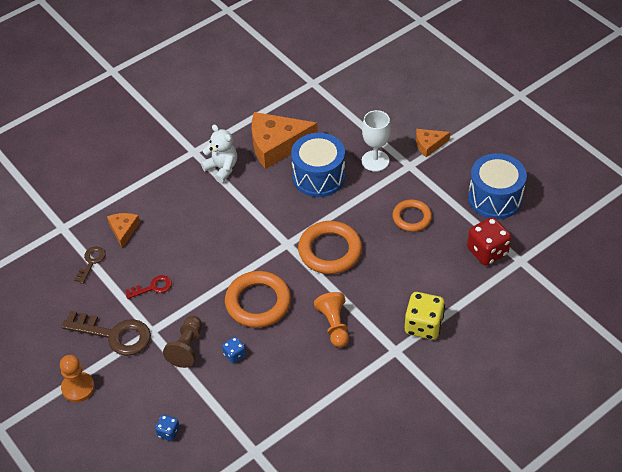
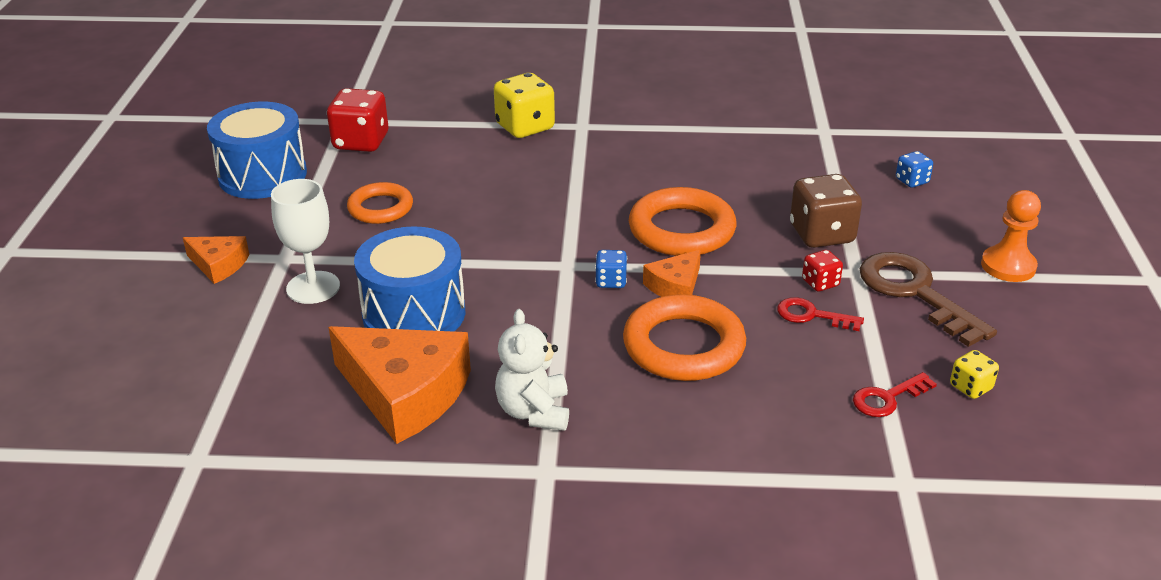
camera: 140 degrees left, 15 degrees down
brown key [74,247,105,284] -> red key [853,372,937,417]
orange cheese [107,213,140,248] -> orange cheese moved to [643,250,701,297]
brown pawn [163,316,202,368] -> brown dice [790,174,862,248]
blue dice [222,337,246,364] -> blue dice moved to [595,250,627,288]
orange ring [298,221,362,274] -> orange ring moved to [623,294,746,381]
orange pawn [314,292,349,347] -> none
none -> red dice [802,250,843,291]
none -> yellow dice [950,350,999,399]

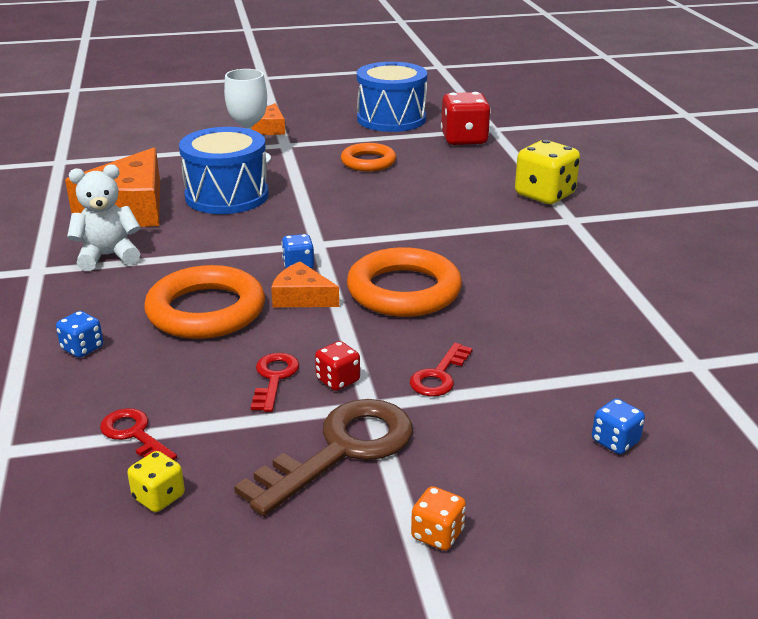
camera: 75 degrees right, 5 degrees down
brown dice [790,174,862,248] -> red key [410,343,473,396]
orange pawn [981,190,1041,282] -> orange dice [411,486,466,551]
none -> blue dice [56,311,103,358]

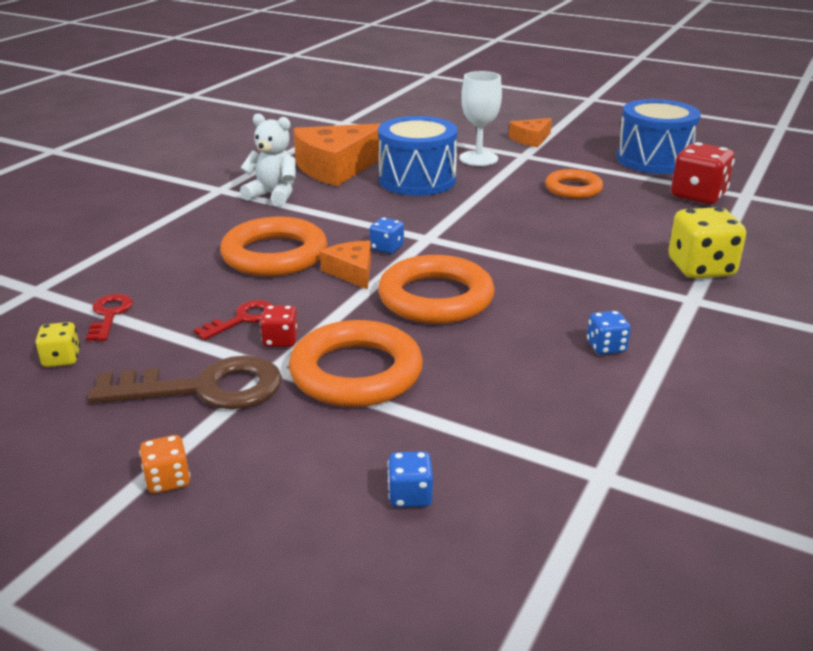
camera: 40 degrees right, 0 degrees up
blue dice [56,311,103,358] -> blue dice moved to [587,311,631,355]
red key [410,343,473,396] -> orange ring [289,320,423,407]

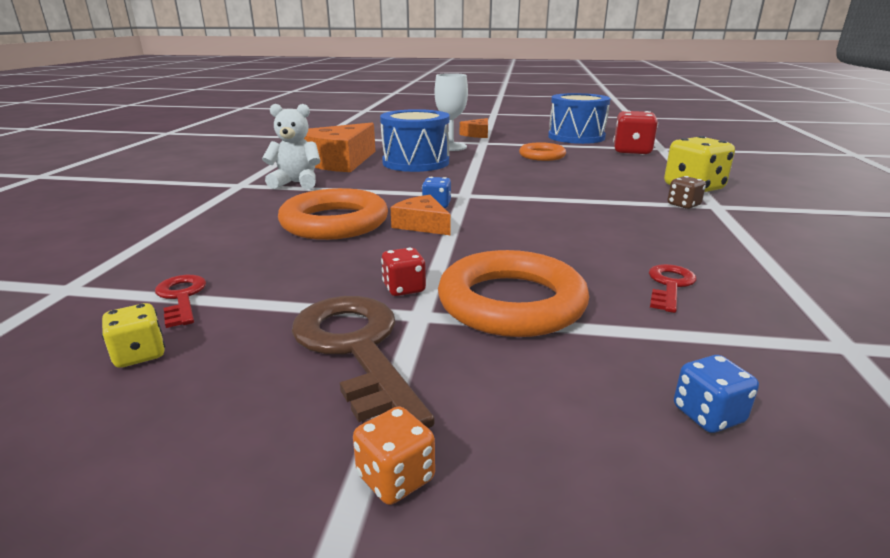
camera: 20 degrees left, 5 degrees down
brown key [88,356,282,409] -> brown key turned 90 degrees counterclockwise [292,296,434,428]
red key [194,300,273,340] -> red key moved to [649,264,697,313]
orange ring [378,255,495,324] -> none
blue dice [587,311,631,355] -> none
none -> brown dice [667,176,706,209]

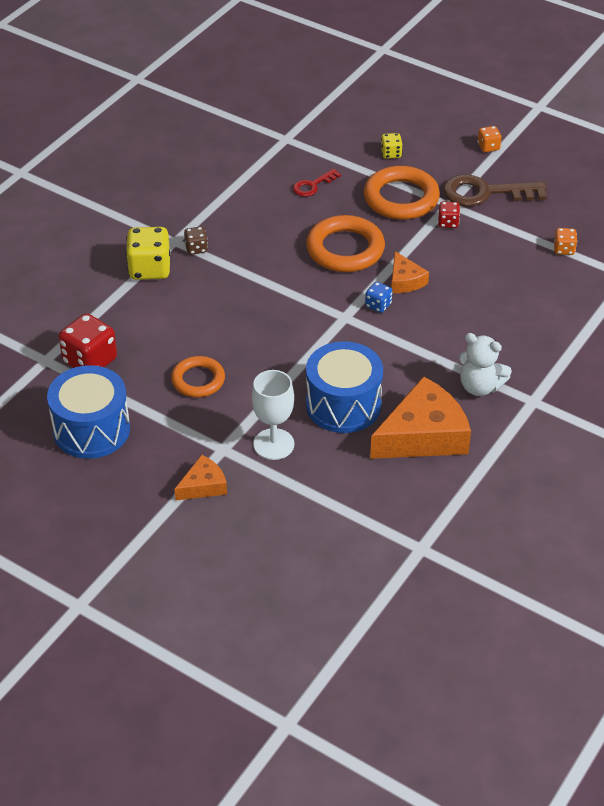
camera: 155 degrees left, 20 degrees up
yellow dice [102,303,165,368] -> yellow dice moved to [381,133,402,159]
red key [155,275,206,328] -> orange dice [554,228,577,255]
orange ring [278,188,388,240] -> orange ring moved to [306,215,385,272]
brown key [292,296,434,428] -> brown key turned 90 degrees clockwise [443,174,547,207]
blue dice [674,355,759,433] -> none

